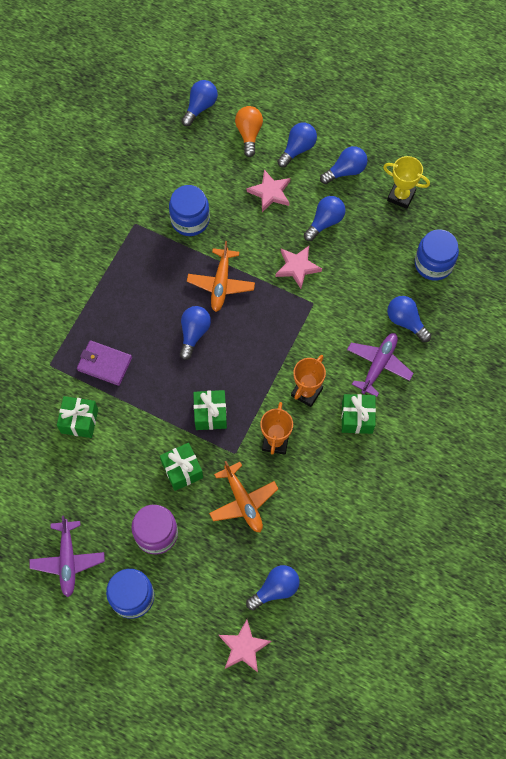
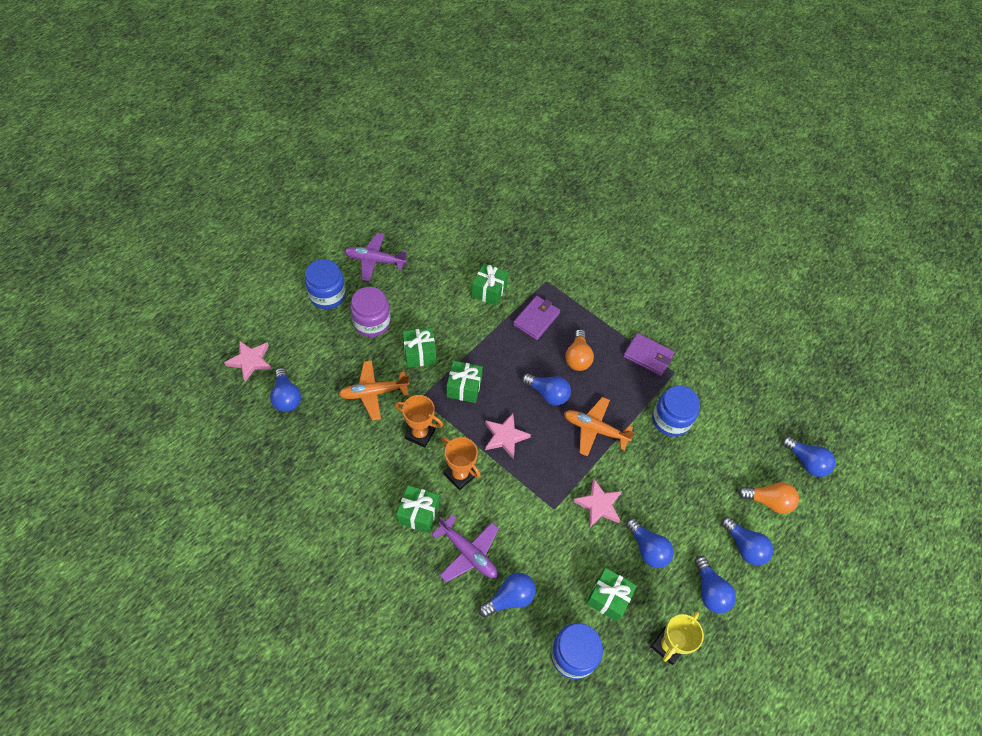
camera: 100 degrees right, 10 degrees down
pink star [247,170,290,212] -> pink star moved to [485,413,531,459]
none -> orange light bulb [565,329,594,371]
none -> green gift [586,568,637,622]
none -> purple wallet [623,333,675,376]

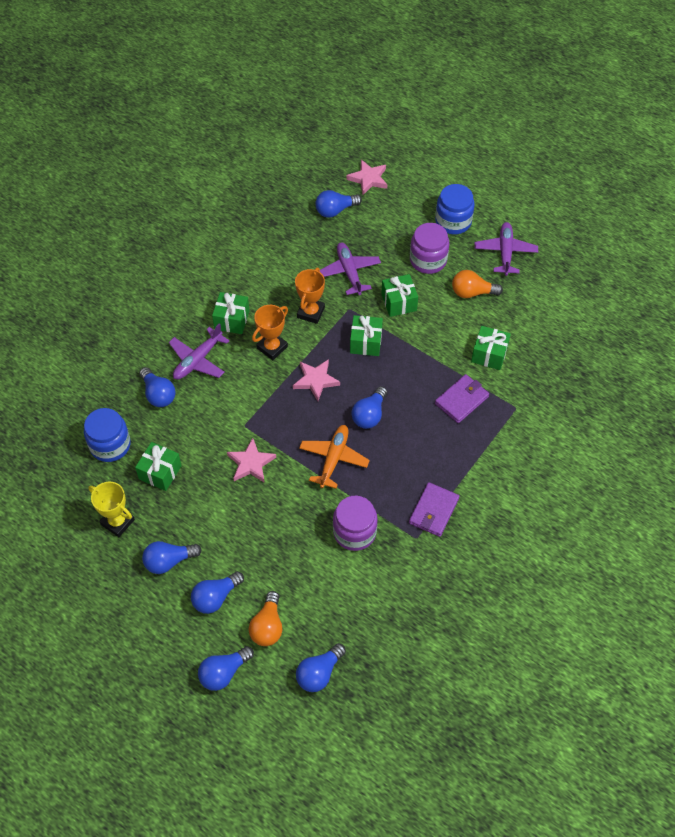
camera: 90 degrees right, 0 degrees up
orange plane [338,360,410,420] -> purple plane [320,242,381,295]
purple wallet [513,296,560,340] -> purple wallet turned 75 degrees counterclockwise [435,374,489,423]
orange light bulb [565,329,594,371] -> orange light bulb moved to [452,270,503,298]
blue light bulb [626,518,674,568] -> blue light bulb moved to [198,646,254,691]
blue jar [652,386,700,437] -> purple jar [333,496,378,551]

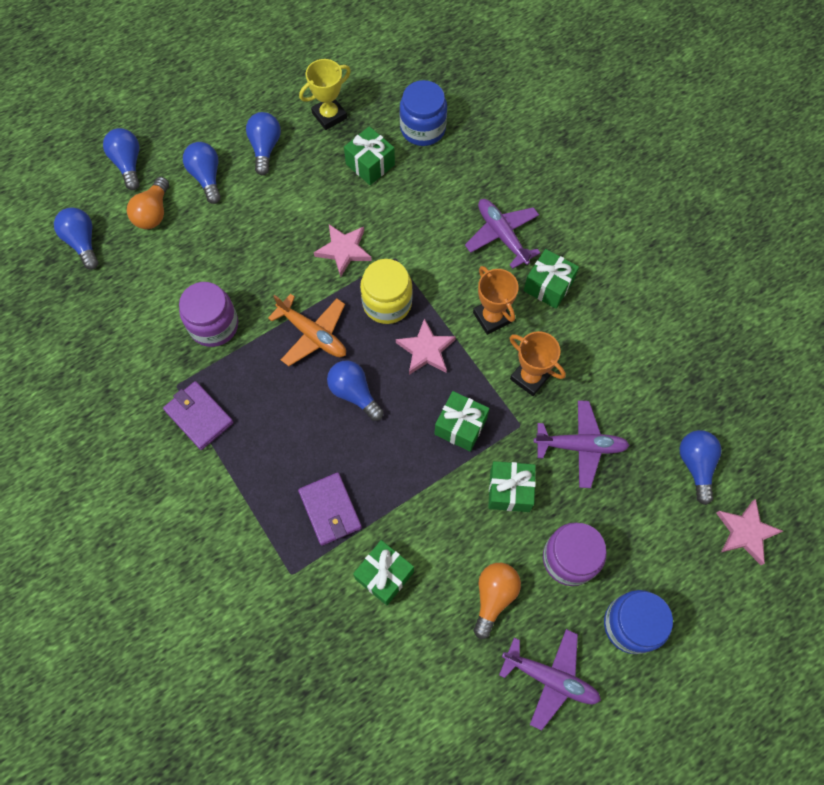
camera: 110 degrees right, 10 degrees up
blue light bulb [140,367,176,407] -> none
orange light bulb [249,591,282,646] -> orange light bulb turned 105 degrees counterclockwise [127,177,169,229]
none -> yellow jar [360,259,413,324]

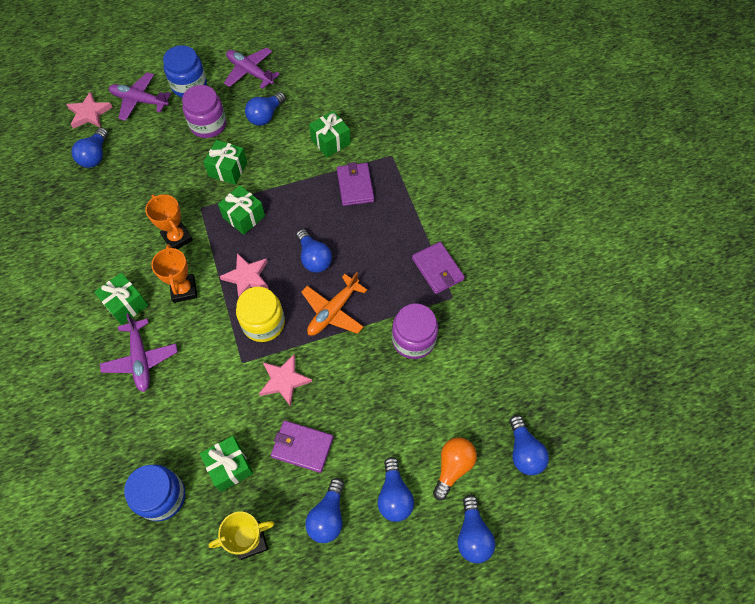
camera: 165 degrees left, 5 degrees down
orange plane [268,294,346,366] -> orange plane turned 105 degrees counterclockwise [301,272,367,336]
orange light bulb [474,563,521,639] -> blue light bulb [245,92,286,126]
purple plane [534,400,630,488] -> purple plane moved to [109,72,171,121]
none -> purple wallet [271,420,333,473]

